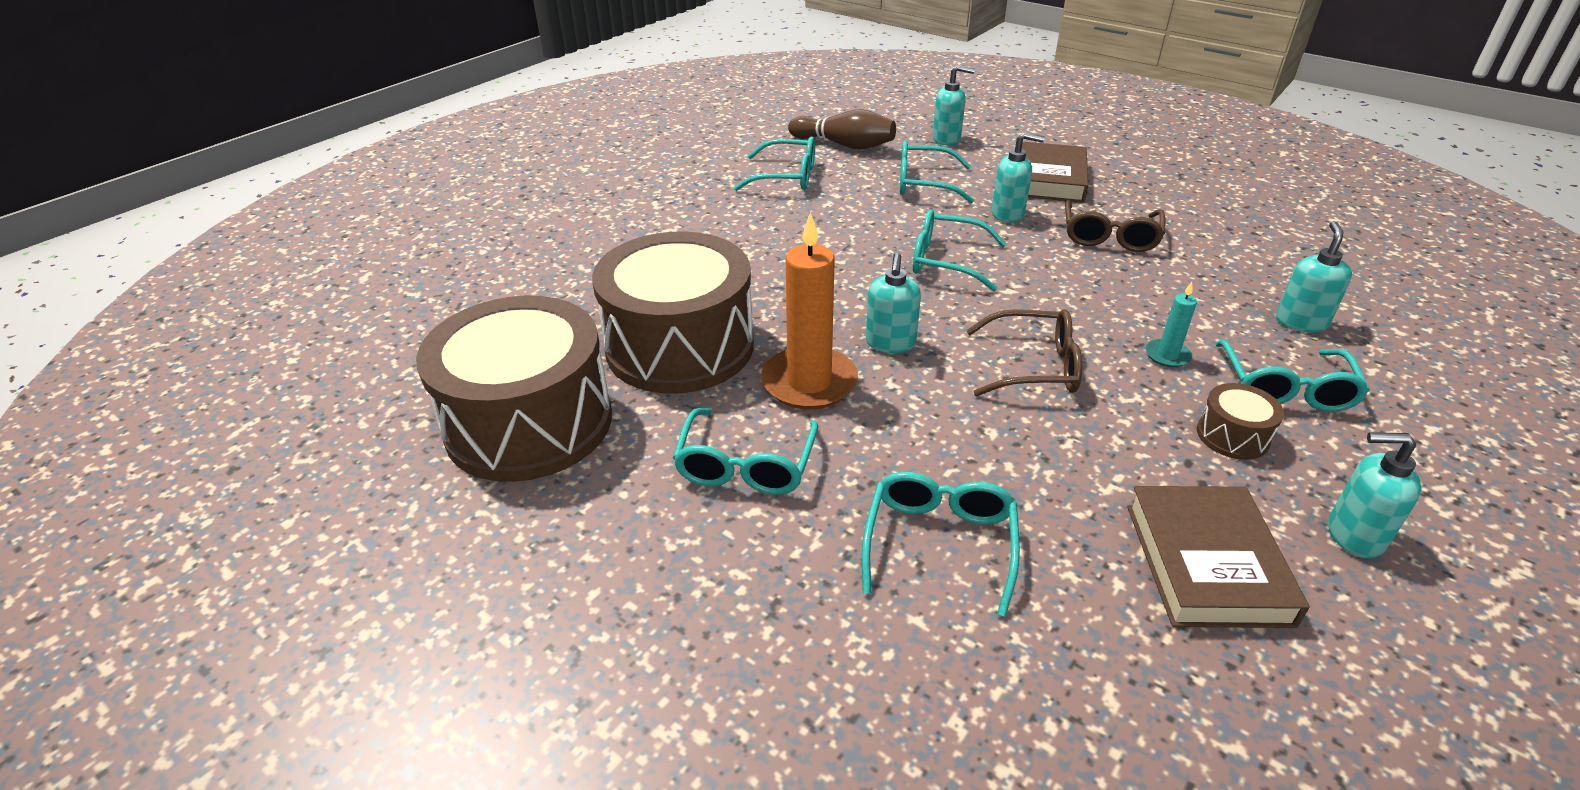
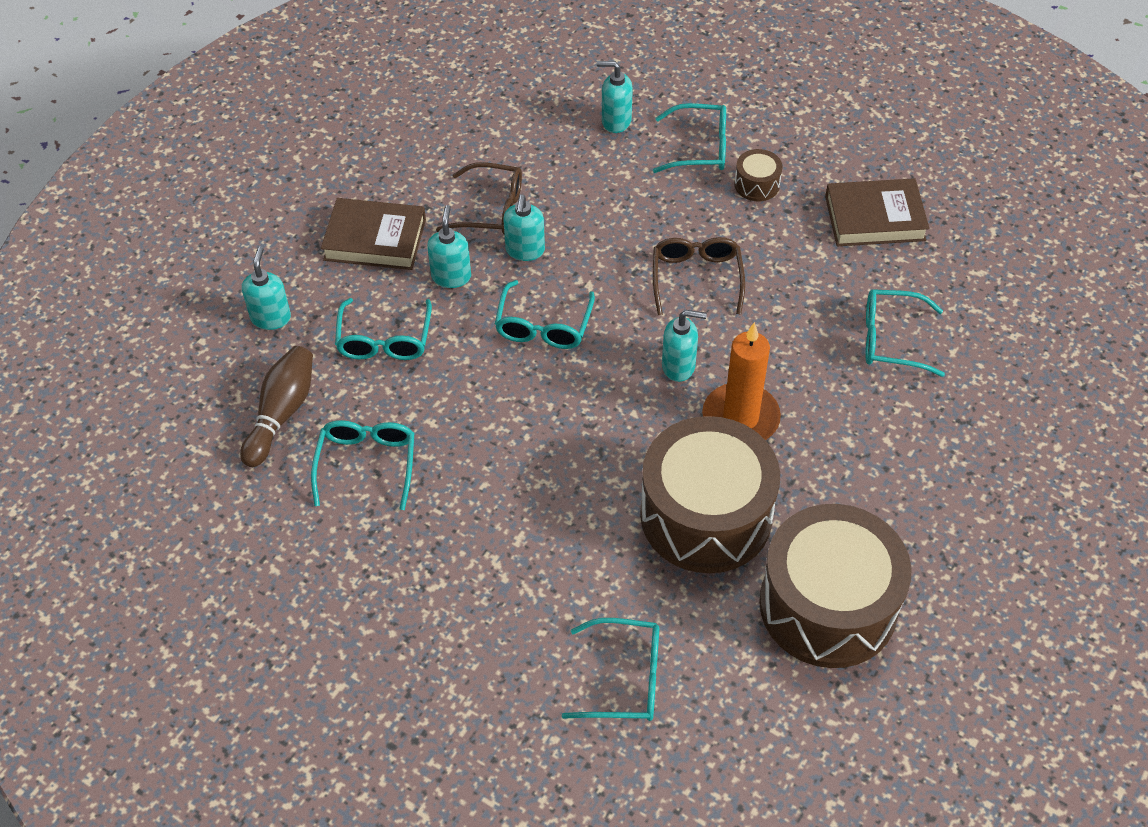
camera: 95 degrees left, 15 degrees up
turquoise glasses [673,408,818,495] -> turquoise glasses moved to [562,618,659,721]
turquoise candle [1145,282,1197,367] -> none
turquoise soap dispenser [1328,432,1421,558] -> turquoise soap dispenser moved to [504,195,545,261]

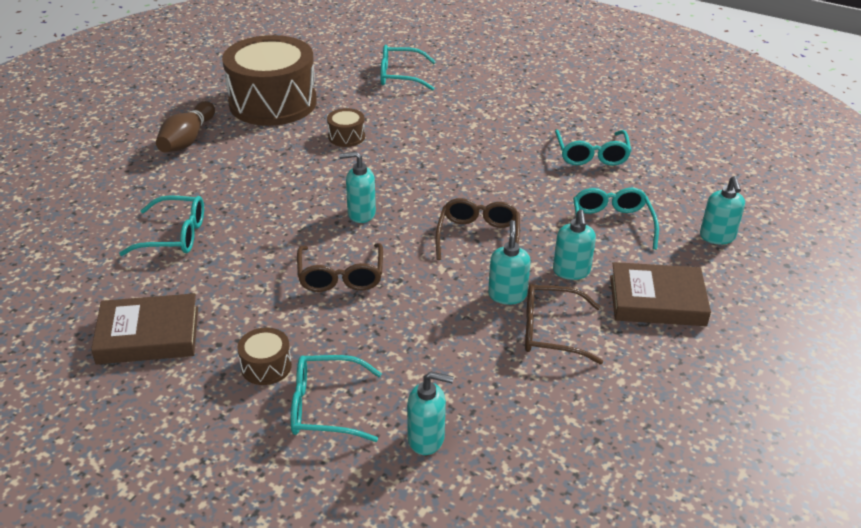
camera: 175 degrees right, 15 degrees down
brown bowling pin [240,346,313,467] -> brown bowling pin moved to [156,101,215,152]
turquoise glasses [495,280,595,349] -> brown glasses [435,198,520,260]
brown drum [640,416,780,573] -> brown drum [327,108,365,147], size x0.40
orange candle [702,322,781,440] -> none

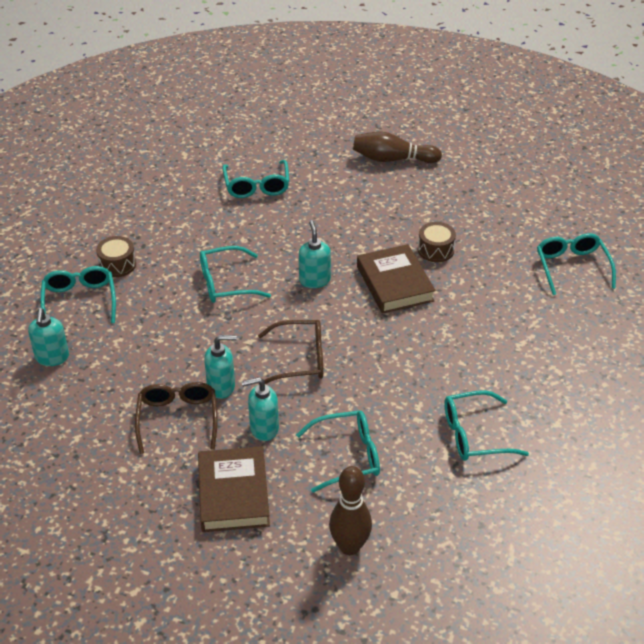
camera: 80 degrees right, 5 degrees up
brown book [91,293,198,364] -> brown book moved to [357,244,436,314]
brown drum [222,35,317,126] -> none
brown glasses [297,243,383,292] -> turquoise glasses [200,246,271,303]
turquoise soap dispenser [700,176,745,244] -> brown bowling pin [329,466,372,555]

